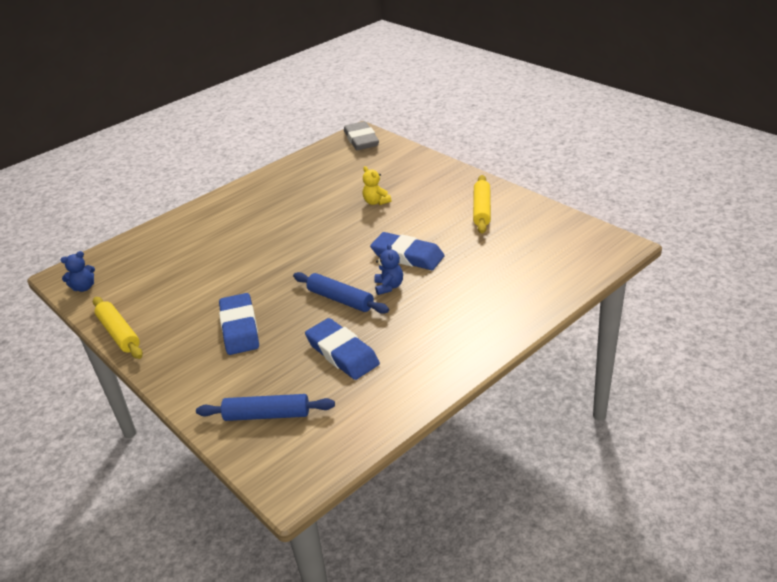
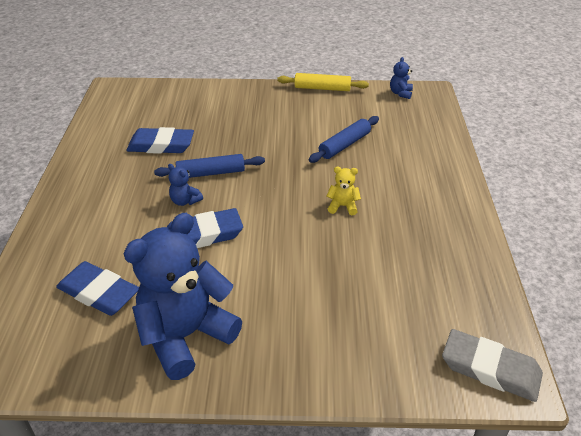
camera: 130 degrees right, 5 degrees up
blue rolling pin [196,394,335,421] -> blue rolling pin moved to [309,116,379,163]
blue eraser [219,293,259,355] -> blue eraser moved to [56,261,139,316]
yellow teddy bear [363,166,391,205] -> yellow teddy bear moved to [327,167,361,215]
yellow rolling pin [473,175,491,233] -> blue teddy bear [123,213,242,380]

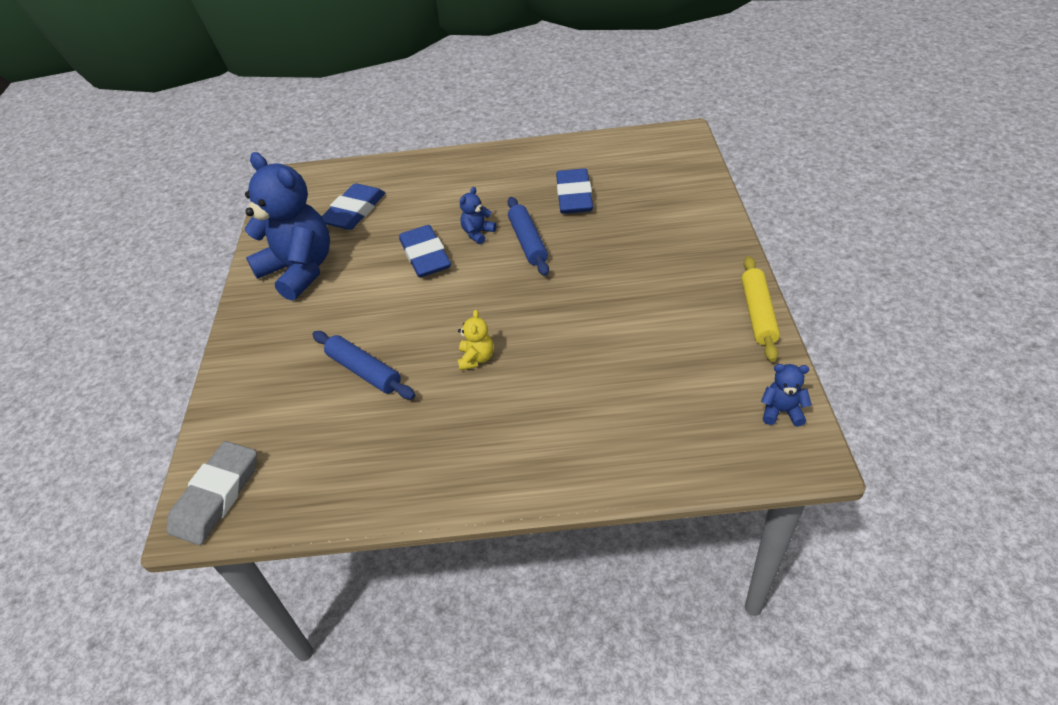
camera: 90 degrees right, 5 degrees up
blue rolling pin [309,116,379,163] -> blue rolling pin moved to [312,331,415,399]

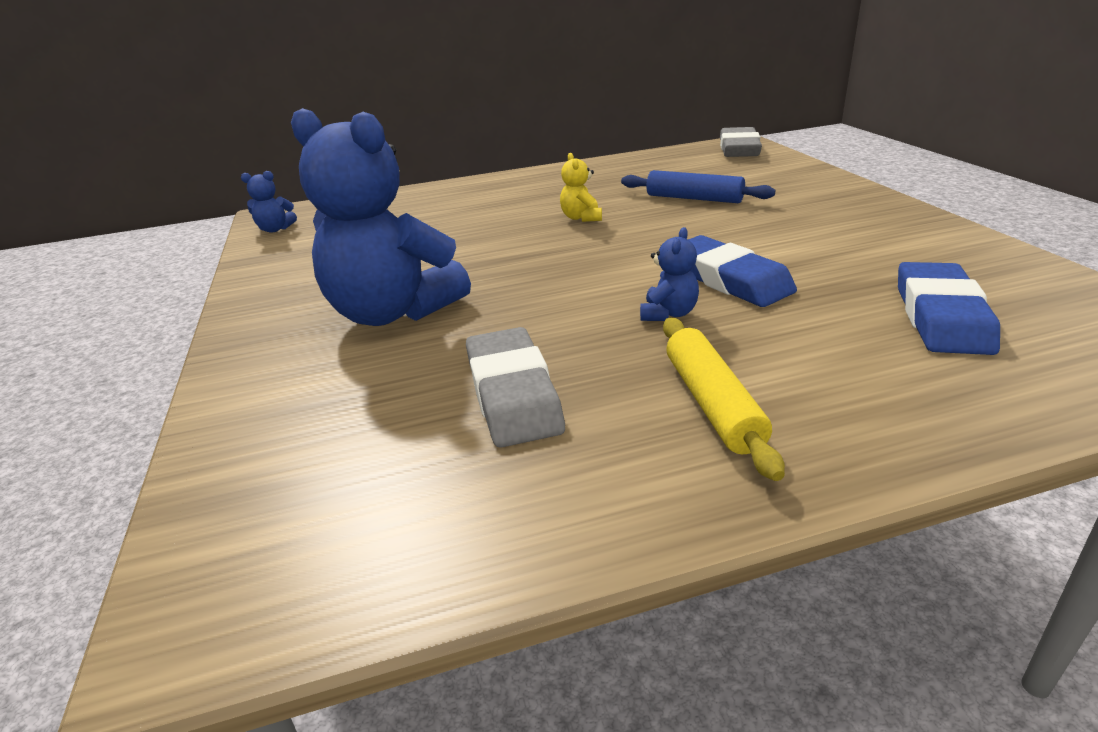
camera: 165 degrees right, 15 degrees down
blue teddy bear [244,152,330,301] -> blue teddy bear moved to [291,108,471,326]
blue rolling pin [508,197,549,276] -> none
blue eraser [556,168,593,214] -> grey eraser [466,327,565,448]
yellow rolling pin [741,256,780,362] -> yellow rolling pin moved to [663,318,785,481]

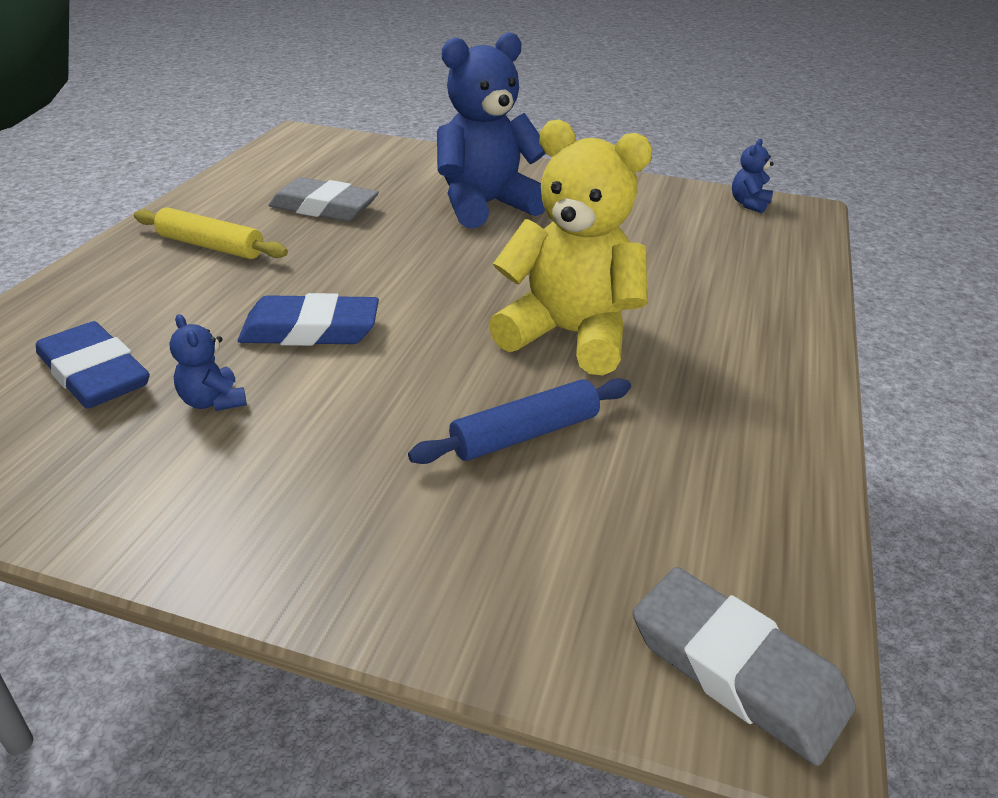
camera: 120 degrees right, 5 degrees up
yellow teddy bear [560,153,602,222] -> yellow teddy bear [489,120,653,375], size x2.45
blue teddy bear [640,227,699,321] -> blue teddy bear moved to [169,314,247,411]

